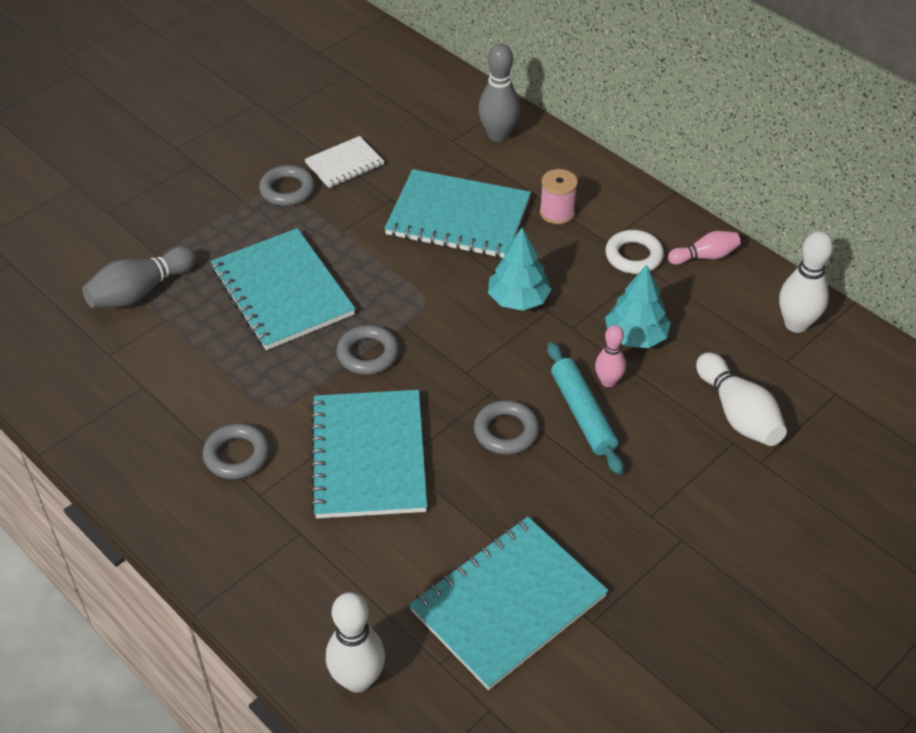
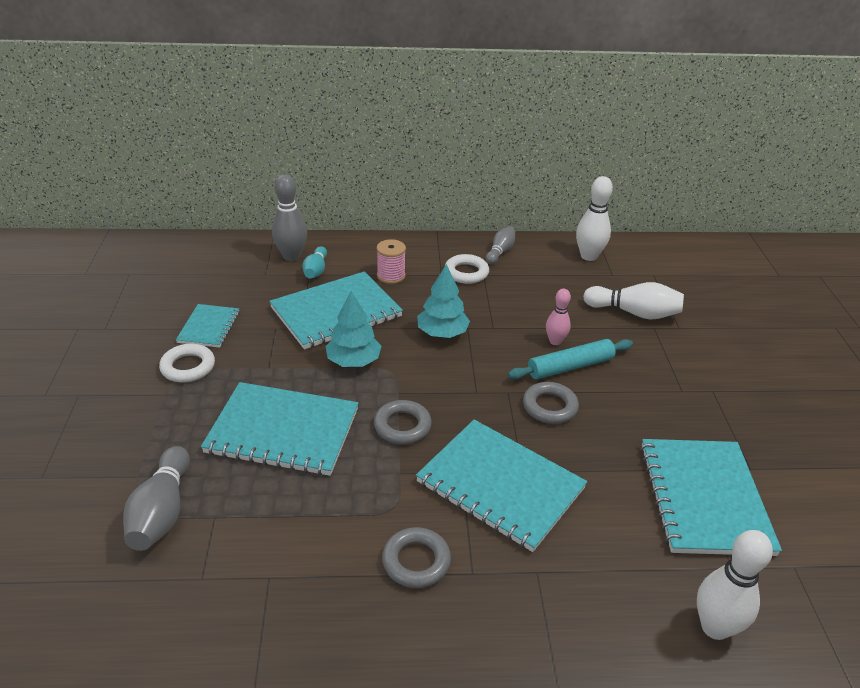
camera: 50 degrees left, 10 degrees down
grey ring [259,165,315,206] -> white ring [159,344,215,382]
white notebook [304,136,384,188] -> turquoise notebook [176,304,240,348]
turquoise rolling pin [547,342,623,475] -> turquoise rolling pin turned 45 degrees counterclockwise [508,339,633,379]
turquoise tree [605,264,671,348] -> turquoise tree moved to [325,291,381,367]
pink bowling pin [668,231,741,265] -> grey bowling pin [486,226,515,264]
none -> turquoise bowling pin [302,246,327,278]

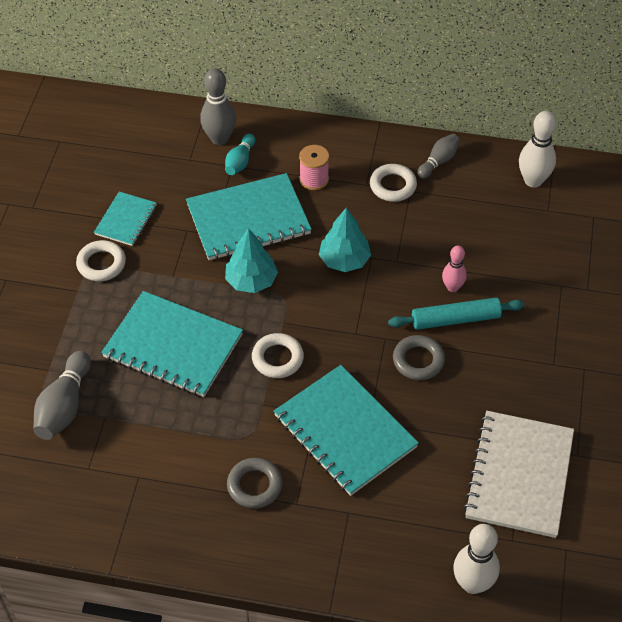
camera: 15 degrees right, 15 degrees up
grey ring [374,400,432,444] -> white ring [252,333,304,378]
white bowling pin [583,282,684,320] -> none
turquoise notebook [640,439,782,556] -> white notebook [463,411,574,538]

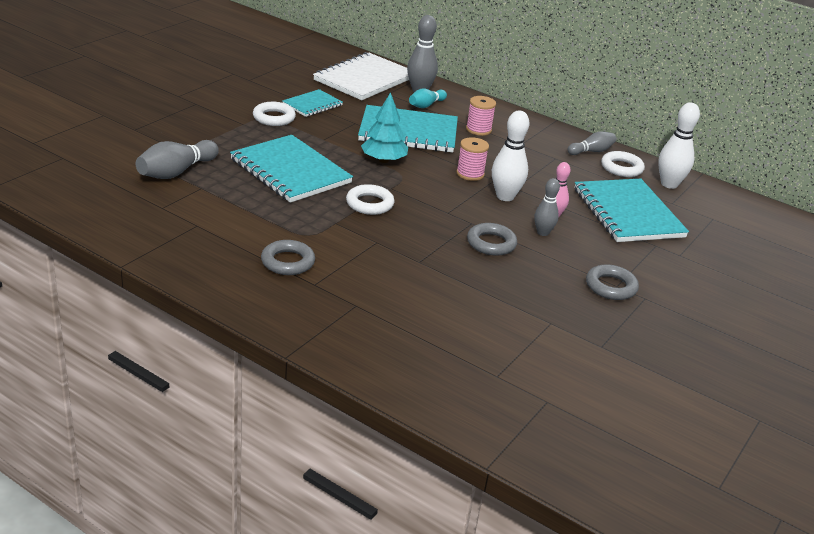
camera: 20 degrees right, 20 degrees down
turquoise notebook [274,365,419,496] -> turquoise notebook moved to [574,179,689,242]
turquoise tree [319,208,371,272] -> pink spool [456,137,489,181]
white ring [370,164,417,202] -> white ring moved to [601,151,645,177]
turquoise rolling pin [388,298,525,330] -> grey bowling pin [535,178,560,236]
white bowling pin [453,524,500,594] -> white bowling pin moved to [492,111,530,201]
white notebook [463,411,574,538] -> white notebook moved to [313,52,409,100]
none -> grey ring [586,264,639,300]

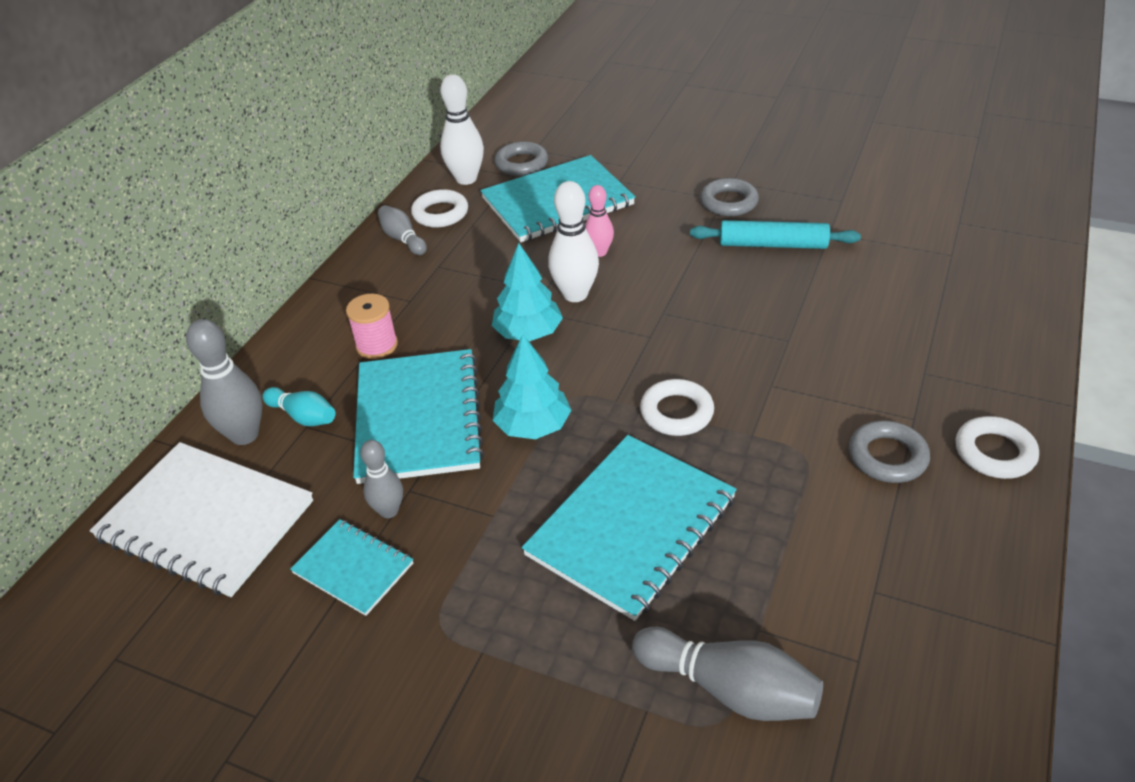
camera: 95 degrees left, 10 degrees up
white ring [253,102,296,126] -> white ring moved to [955,416,1039,479]
pink spool [456,137,489,181] -> turquoise tree [492,243,563,341]
grey ring [467,223,517,256] -> grey ring moved to [494,141,548,176]
grey bowling pin [535,178,560,236] -> grey bowling pin moved to [360,440,403,518]
none -> turquoise rolling pin [690,220,861,249]

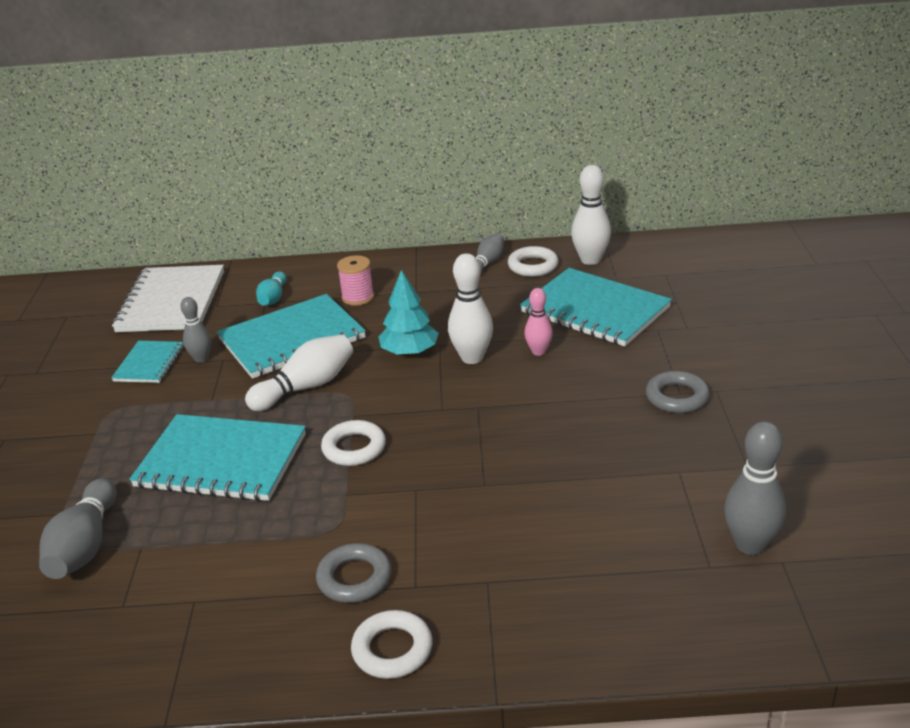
camera: 65 degrees right, 10 degrees down
grey bowling pin [186,319,262,445] -> grey bowling pin moved to [724,421,786,555]
turquoise tree [493,334,571,439] -> white bowling pin [245,334,353,411]
grey ring [494,141,548,176] -> none
turquoise rolling pin [690,220,861,249] -> none

